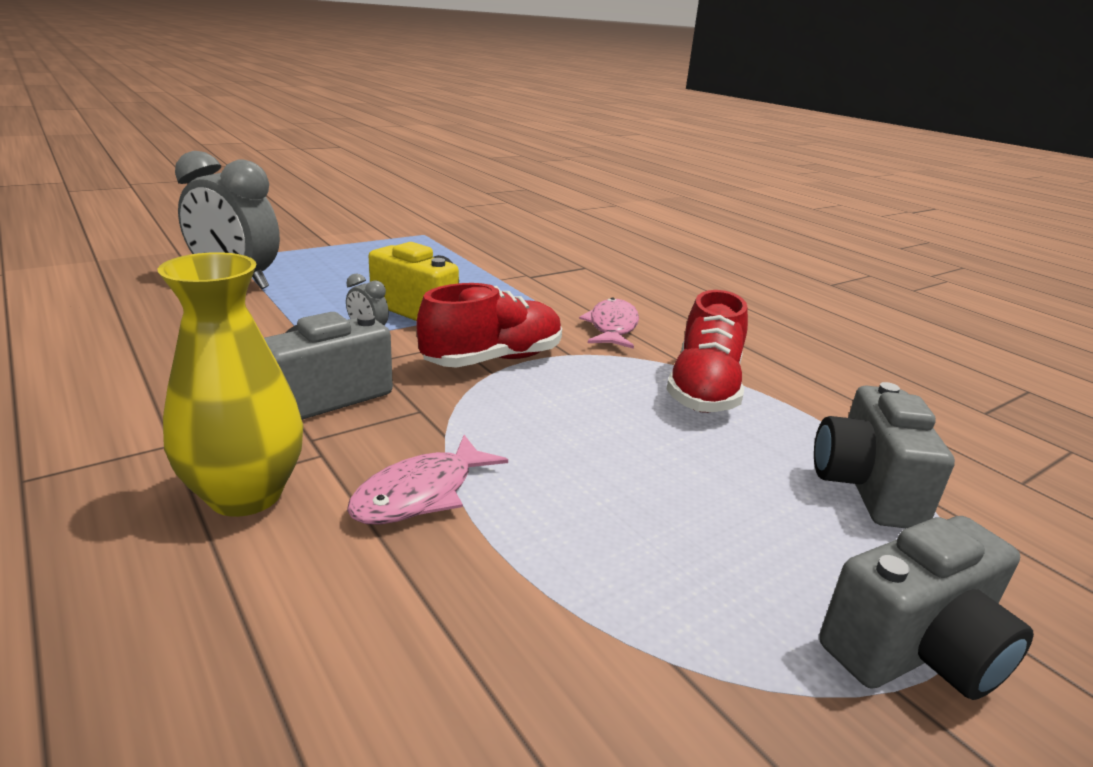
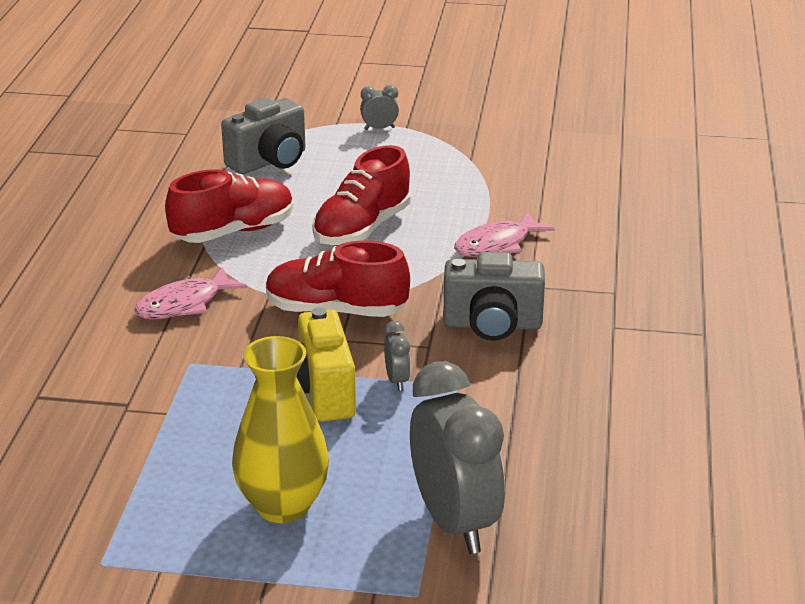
camera: 135 degrees left, 5 degrees up
yellow vase [158,252,303,517] -> yellow vase moved to [232,336,329,523]
pink fish [347,435,508,525] -> pink fish turned 150 degrees clockwise [454,212,555,257]
grey camera [819,516,1034,700] -> grey clock [360,85,399,130]
none -> red shoe [312,145,411,246]

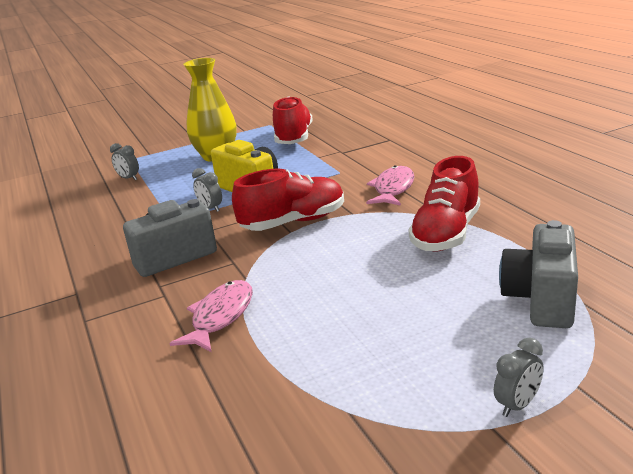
camera: 150 degrees right, 5 degrees down
red shoe [312,145,411,246] -> red shoe moved to [273,96,313,144]
grey clock [410,361,505,554] -> grey clock [110,143,139,180], size x0.41

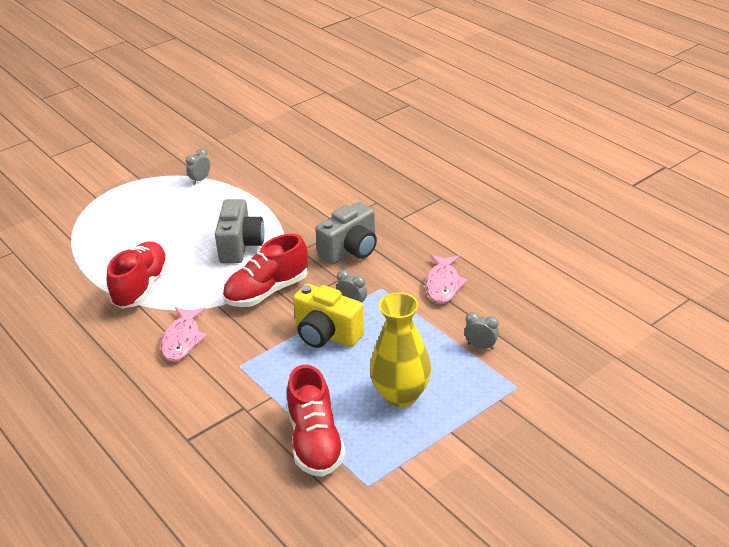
camera: 165 degrees right, 10 degrees up
pink fish [169,280,253,352] -> pink fish moved to [425,255,468,303]
grey clock [494,337,544,417] -> grey clock moved to [186,148,210,185]
grey camera [499,220,578,328] -> grey camera moved to [215,199,265,263]

